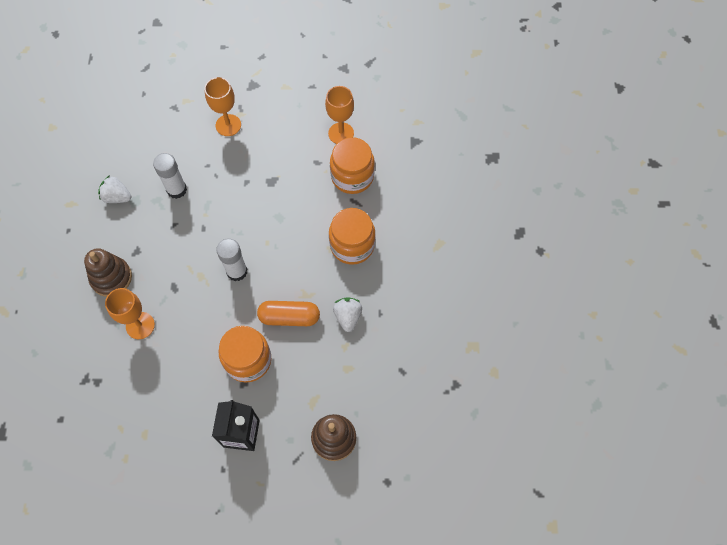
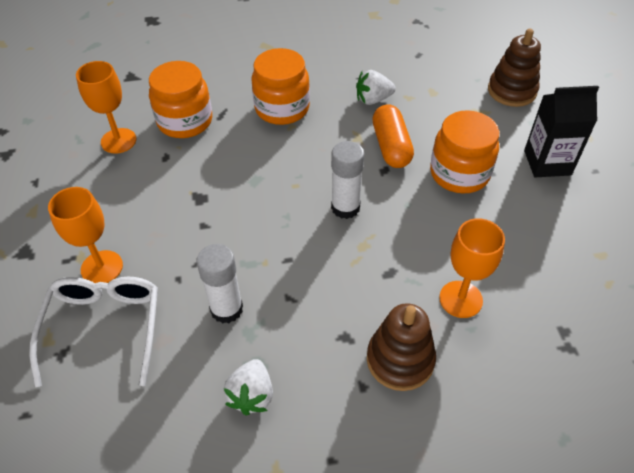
camera: 100 degrees left, 15 degrees down
none -> white glasses [29,277,158,387]

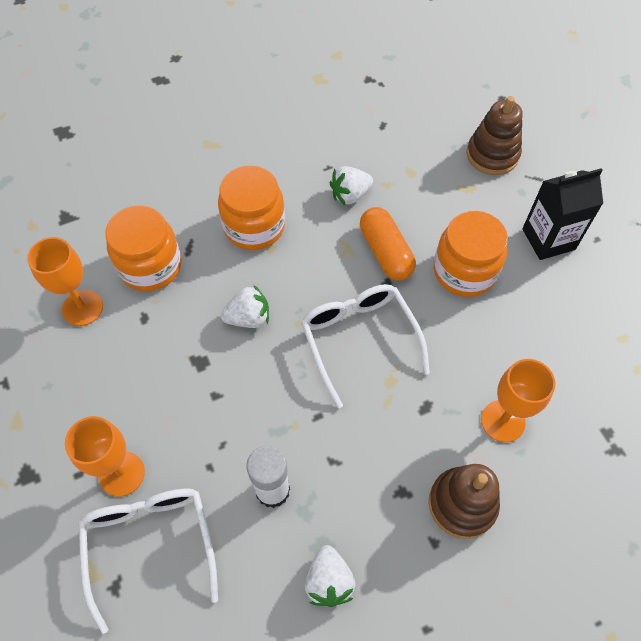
camera: 15 degrees left, 10 degrees up
white glue stick [331,141,364,219] -> white glasses [301,284,430,408]
none -> white strawberry [221,285,269,328]

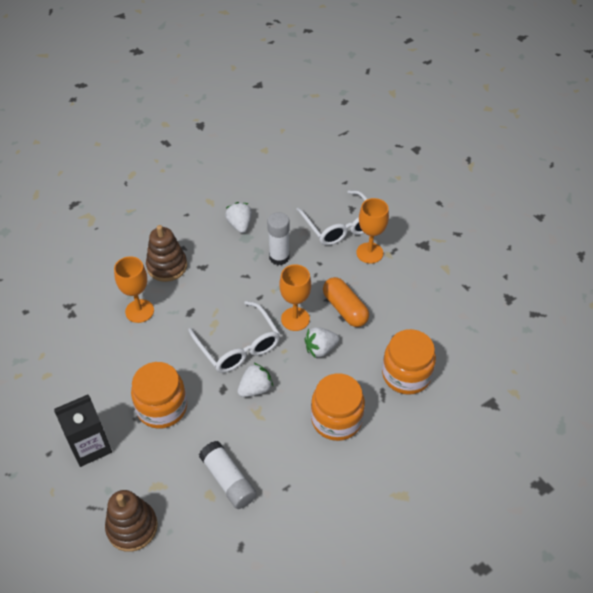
camera: 170 degrees right, 10 degrees down
orange goblet [27,237,103,326] -> orange goblet moved to [279,264,311,331]
white strawberry [330,166,373,206] -> white strawberry moved to [238,362,273,397]
orange capsule [360,207,416,281] -> orange capsule moved to [323,277,369,327]
none -> white glue stick [199,441,257,509]

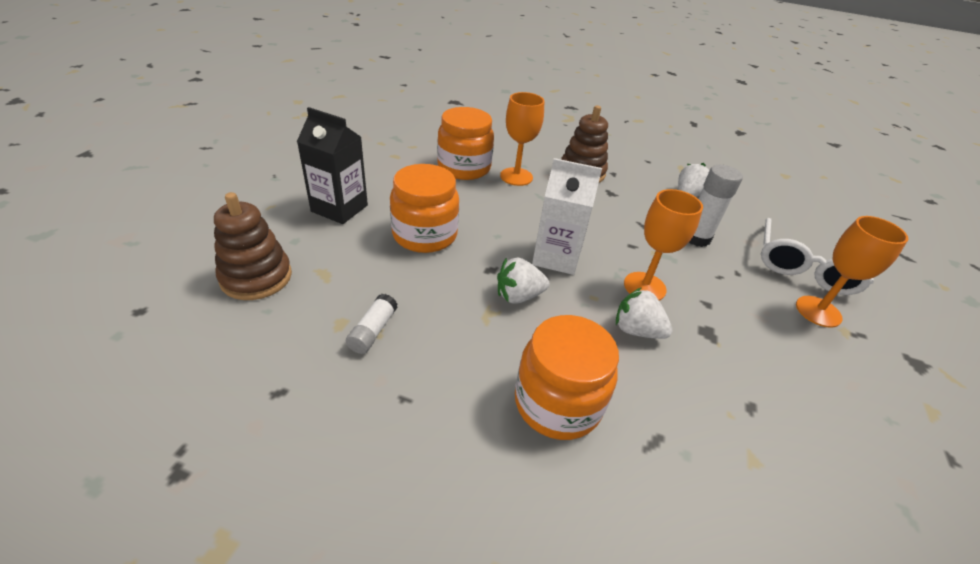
camera: 50 degrees right, 10 degrees down
white glasses [188,301,280,373] -> white carton [532,158,602,275]
white glue stick [199,441,257,509] -> white glue stick [346,294,398,354], size x0.62
white strawberry [238,362,273,397] -> white strawberry turned 150 degrees clockwise [497,258,549,304]
orange capsule [323,277,369,327] -> none
orange jar [382,329,436,395] -> orange jar moved to [437,107,494,180]

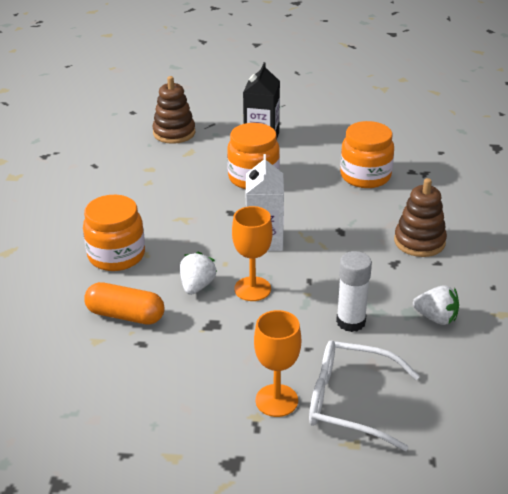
camera: 80 degrees right, 5 degrees down
white glue stick [346,294,398,354] -> none
white strawberry [497,258,549,304] -> none
orange goblet [500,92,544,186] -> none
none -> orange capsule [84,282,165,325]

